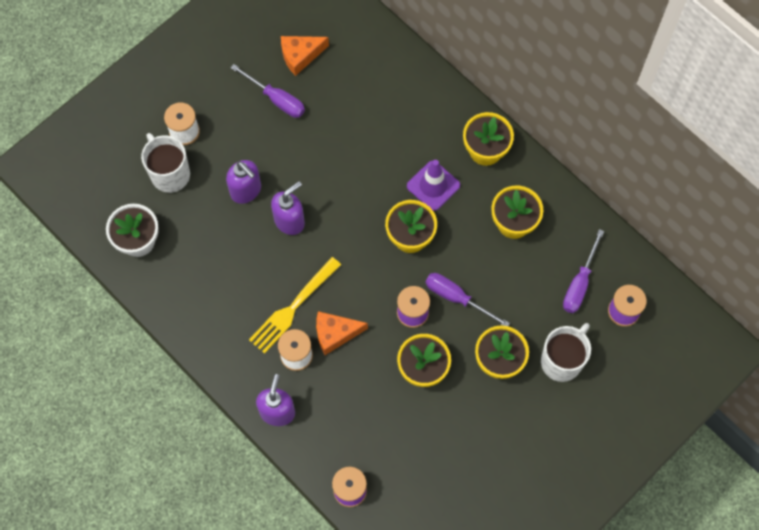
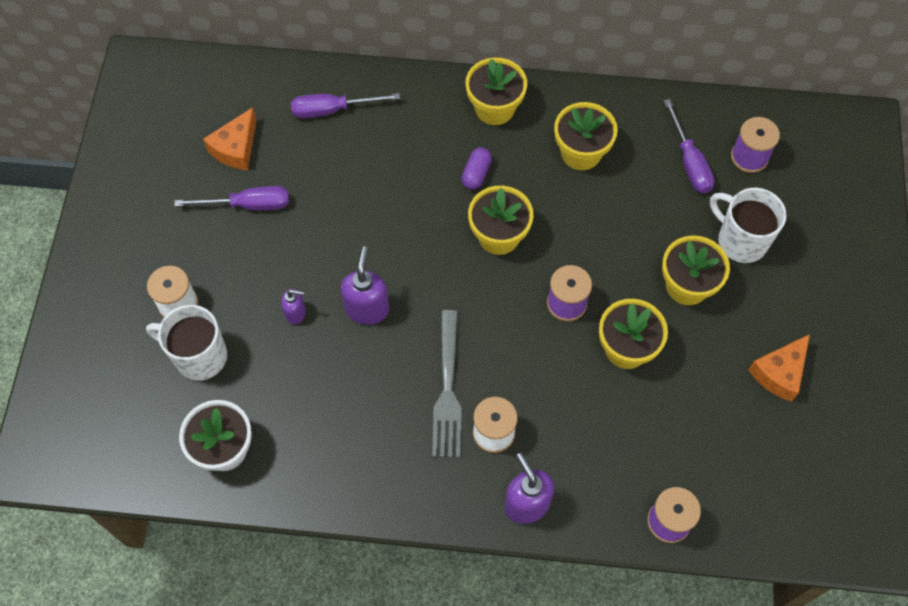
camera: 40 degrees left, 5 degrees down
purple soap dispenser [226,160,261,204] -> purple soap dispenser [281,289,306,324], size x0.59
yellow fork [249,257,341,354] -> grey fork [432,310,462,457]
orange cheese [316,311,368,355] -> orange cheese moved to [748,334,810,402]
purple traffic cone [407,160,460,211] -> purple capsule [461,147,492,190]
purple screwdriver [425,273,510,326] -> purple screwdriver moved to [291,93,400,118]
white mug [541,323,591,382] -> white mug turned 45 degrees counterclockwise [710,188,787,263]

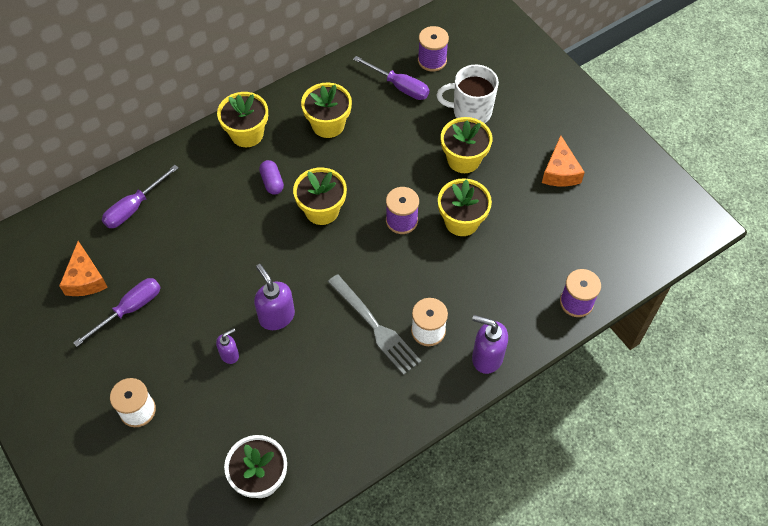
camera: 40 degrees left, 5 degrees down
white mug [146,305,227,381] -> none

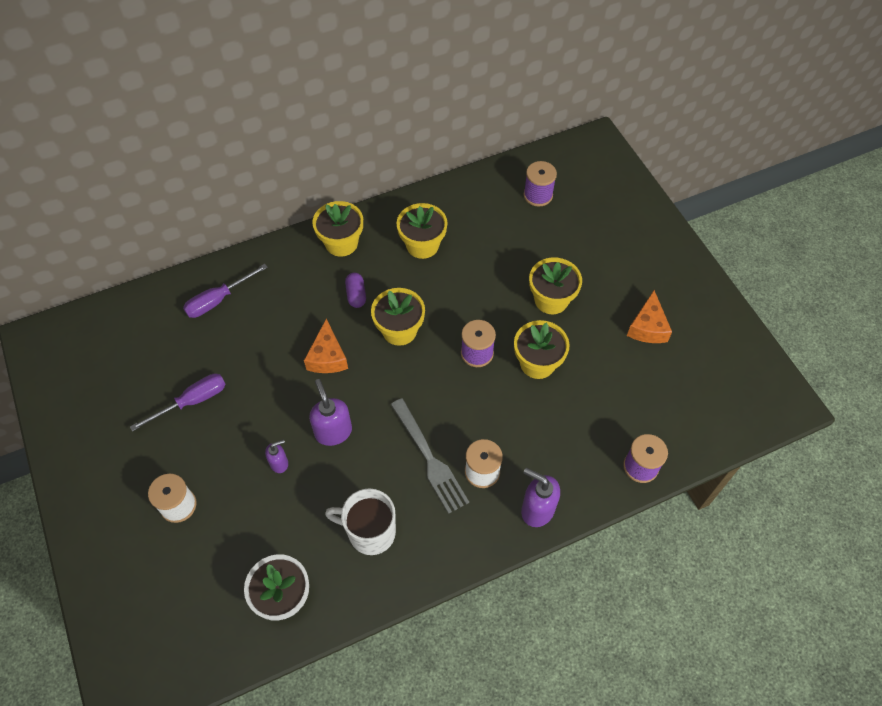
camera: 10 degrees right, 0 degrees up
orange cheese [59,241,108,296] -> orange cheese moved to [304,318,348,373]
purple screwdriver [353,56,429,100] -> none
white mug [437,65,499,123] -> white mug moved to [325,488,396,555]

